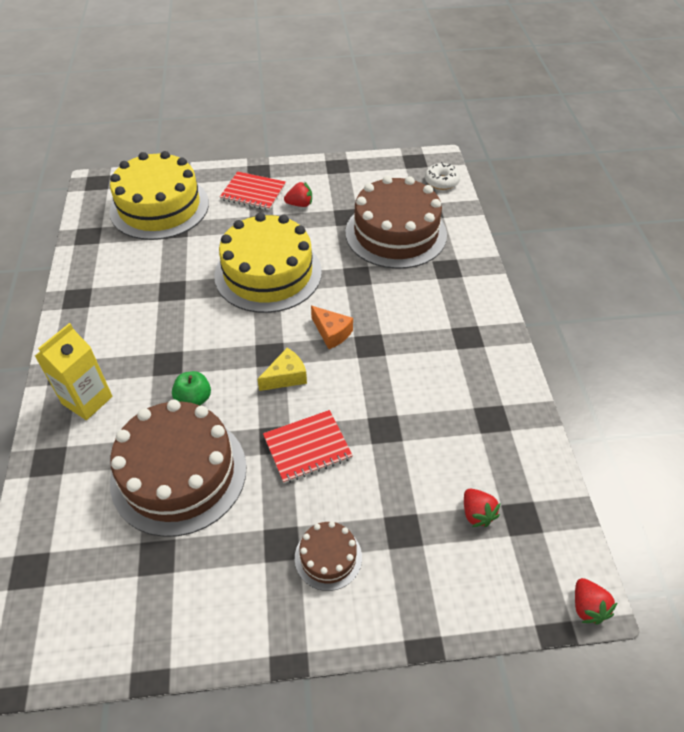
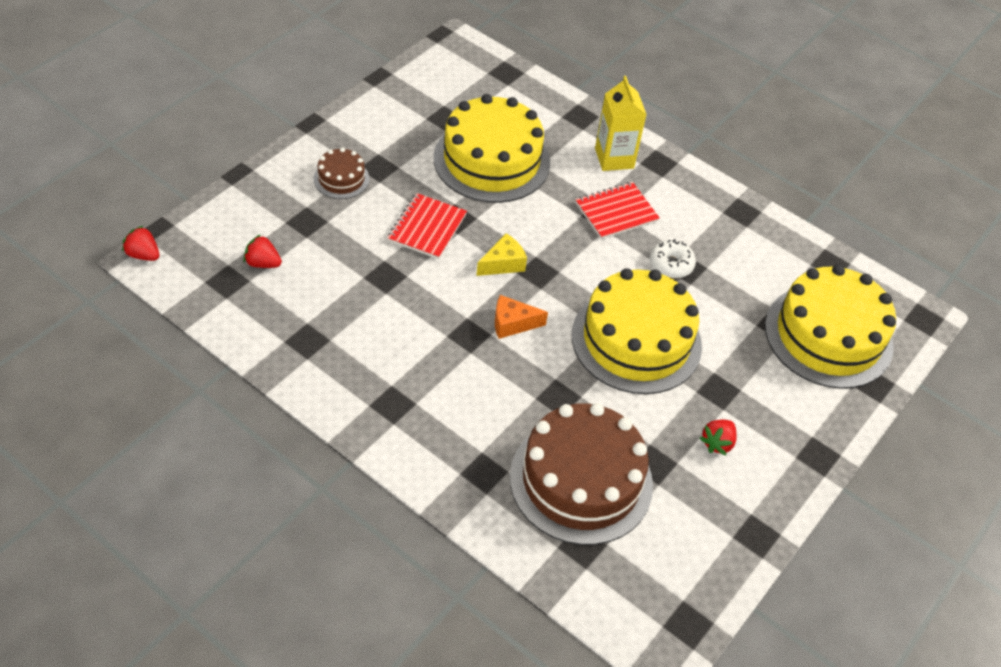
camera: 130 degrees right, 0 degrees up
brown cake [110,399,247,537] -> yellow cake [434,94,550,203]
green apple [172,371,211,405] -> none
red notebook [220,171,286,211] -> red notebook moved to [575,182,660,239]
yellow cheese [257,348,307,391] -> yellow cheese turned 135 degrees counterclockwise [476,233,527,276]
white donut [425,162,460,190] -> white donut moved to [650,239,696,278]

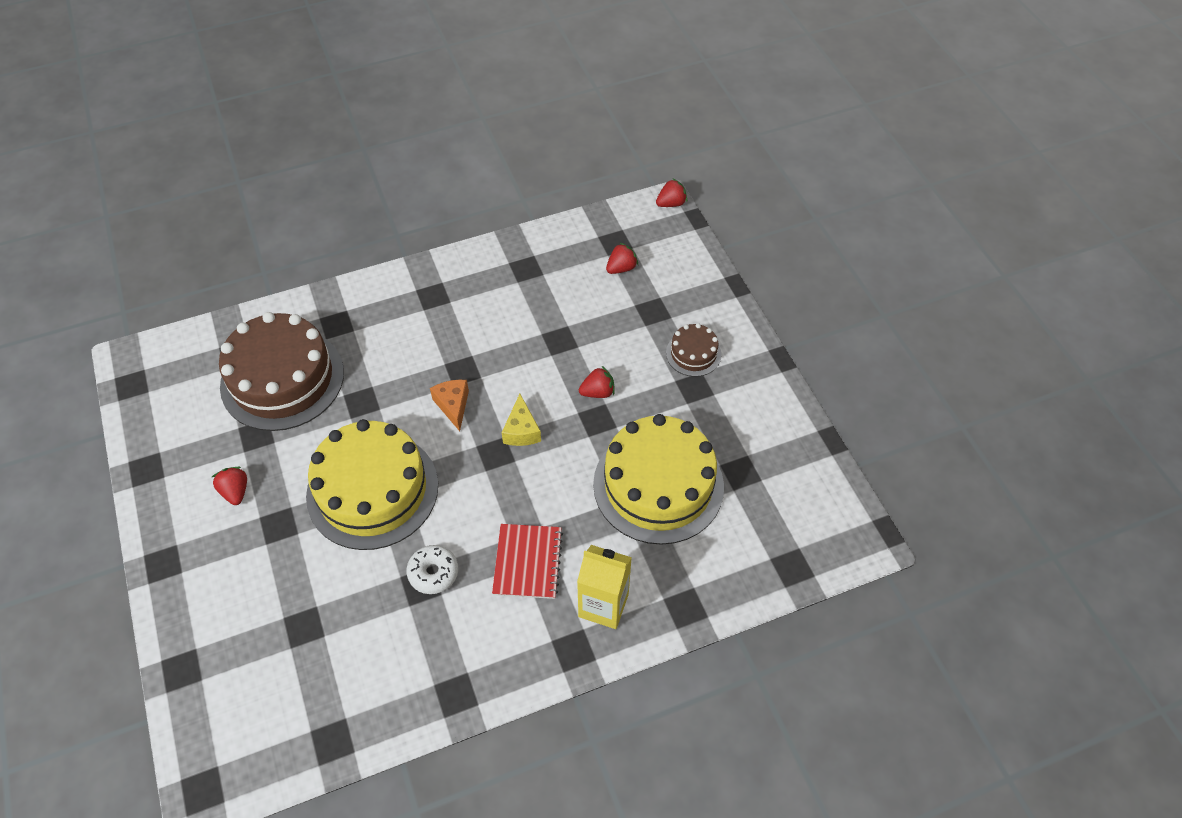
camera: 125 degrees right, 5 degrees up
red notebook [387,193,467,259] -> red strawberry [579,366,615,398]
orange cheese [495,295,548,339] -> orange cheese turned 45 degrees counterclockwise [430,380,469,431]
yellow cake [765,264,896,389] -> none

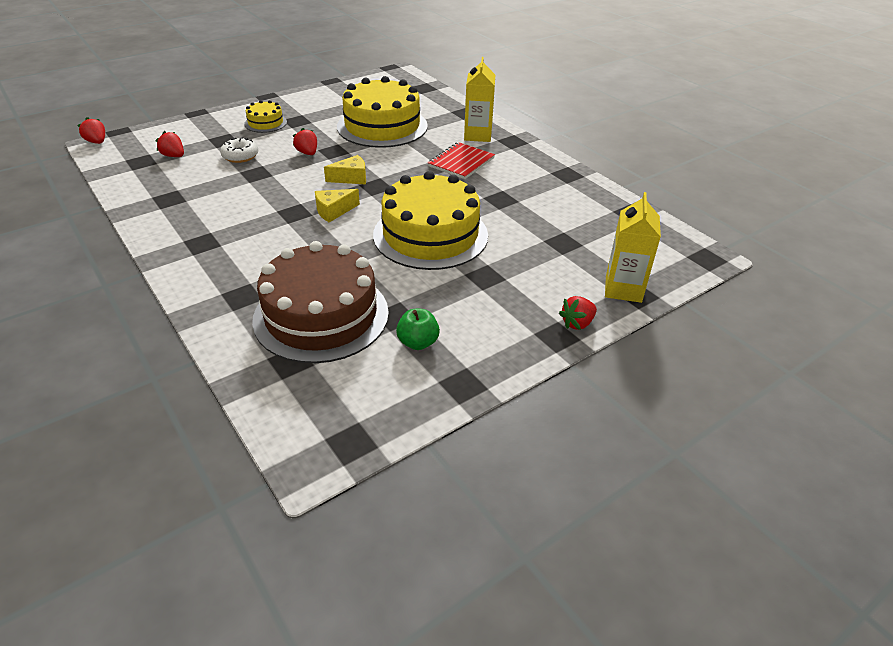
camera: 105 degrees left, 15 degrees down
red strawberry [212,467,247,505] -> red strawberry moved to [559,296,597,330]
white donut [407,545,458,594] -> white donut moved to [220,137,258,163]
orange cheese [430,380,469,431] -> yellow cheese [315,189,360,223]
red notebook [492,524,563,599] -> red notebook turned 45 degrees counterclockwise [428,142,495,179]
brown cake [666,323,722,377] -> yellow cake [244,100,287,133]
none -> green apple [396,309,440,350]
none -> yellow carton [605,192,661,303]

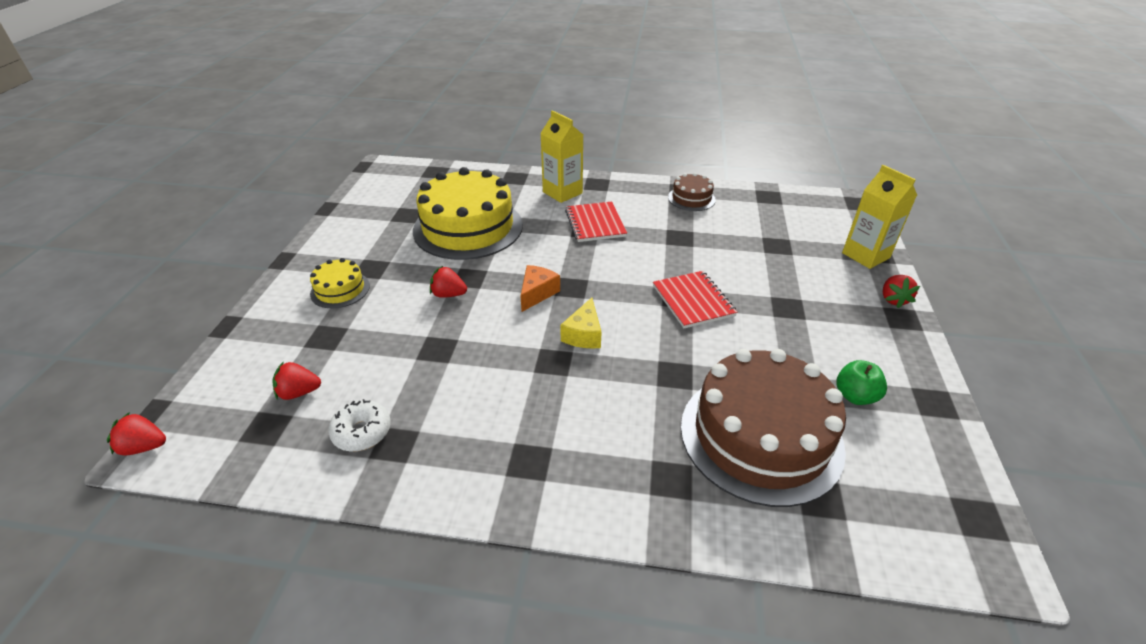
camera: 45 degrees left, 0 degrees up
white donut [220,137,258,163] -> white donut moved to [328,399,391,452]
yellow cheese [324,155,366,185] -> orange cheese [520,265,560,312]
yellow cake [373,171,488,270] -> red notebook [653,271,737,328]
none -> brown cake [668,173,716,211]

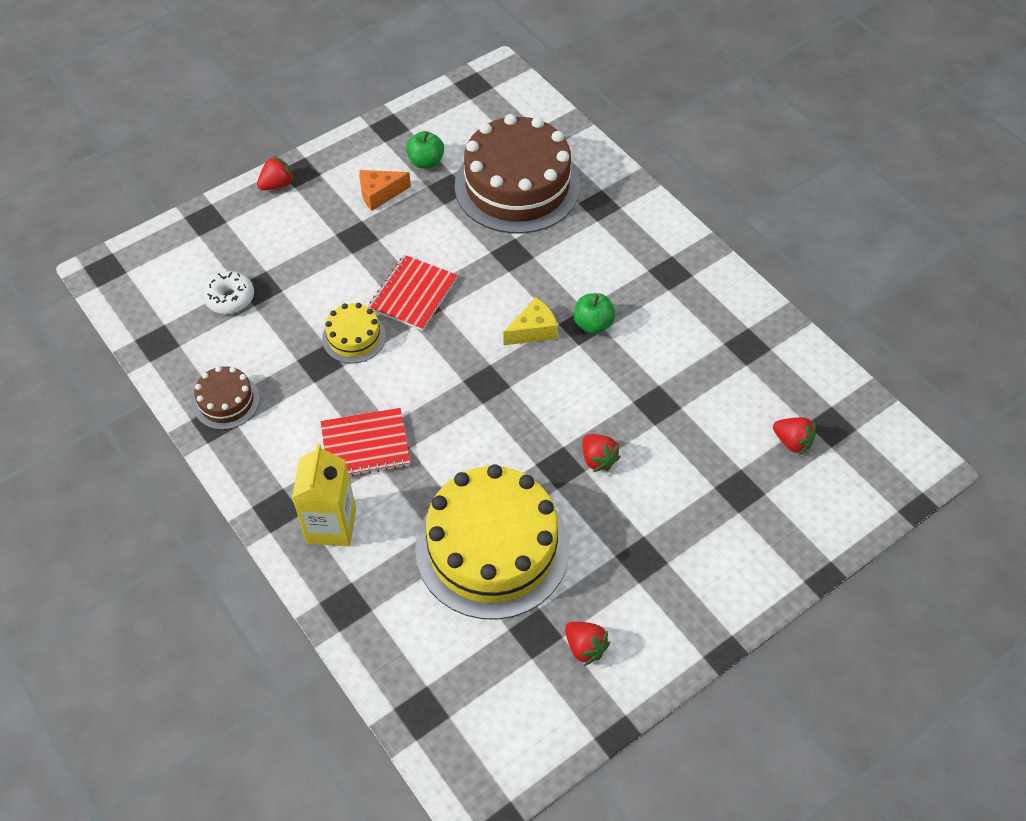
camera: 135 degrees left, 15 degrees up
red strawberry [107,412,166,456] -> red strawberry moved to [565,622,610,666]
yellow cake [310,258,370,308] -> yellow cake moved to [322,303,386,364]
white donut [328,399,391,452] -> white donut moved to [203,271,254,314]
orange cheese [520,265,560,312] -> orange cheese moved to [359,170,411,211]
red notebook [565,202,627,242] -> red notebook turned 45 degrees clockwise [321,408,410,477]
yellow carton [842,165,917,269] -> none
none -> green apple [573,293,615,334]

